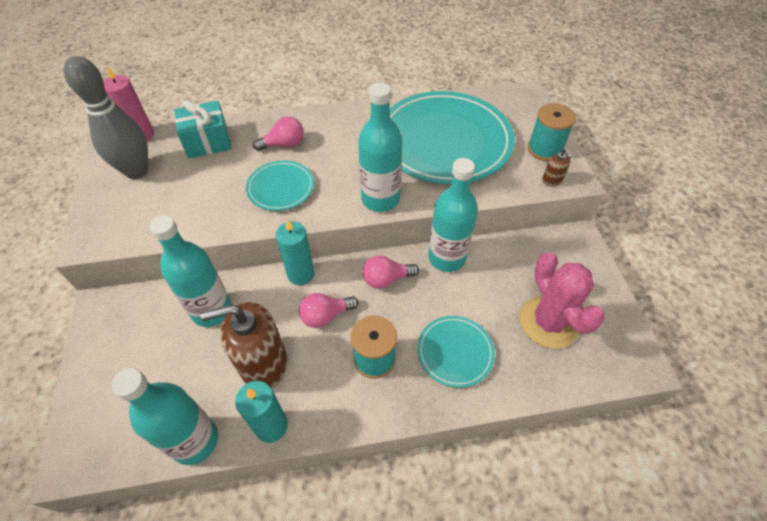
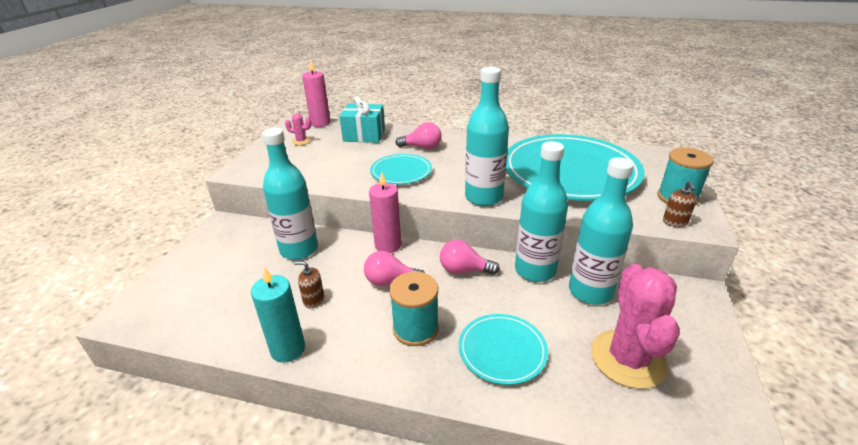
camera: 25 degrees right, 20 degrees down
grey bowling pin [64,56,148,179] -> pink cactus [285,113,312,145]
turquoise bottle [112,368,218,465] -> turquoise bottle moved to [569,157,634,305]
brown soap dispenser [200,302,288,389] -> brown soap dispenser [294,261,324,308], size x0.43
turquoise candle [276,219,315,285] -> pink candle [369,172,401,253]

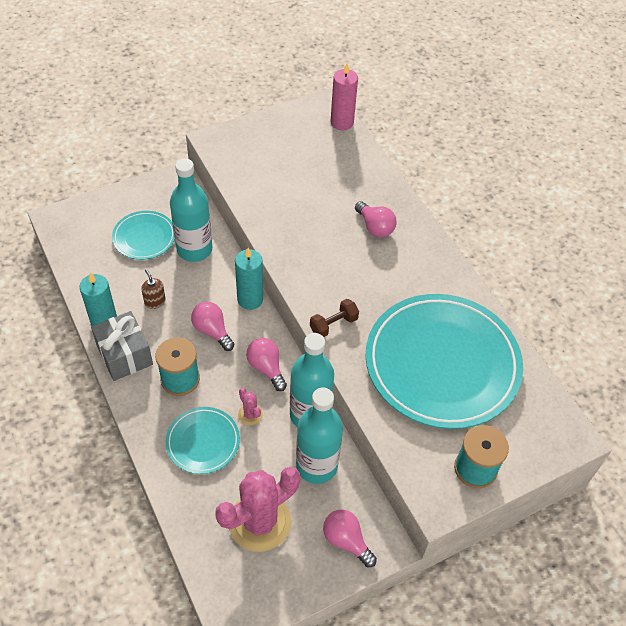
camera: 45 degrees right, 20 degrees up
pink cactus [285,113,312,145] -> pink cactus moved to [238,388,263,425]
turquoise gift [339,96,385,143] -> none
pink candle [369,172,401,253] -> turquoise candle [235,248,263,310]
turquoise plate [370,154,432,184] -> turquoise plate moved to [112,211,175,260]
turquoise bottle [465,67,509,206] -> brown dumbbell [310,299,359,337]
brown soap dispenser [663,182,697,227] -> none
none -> grey gift [91,311,153,381]
none -> pink light bulb [323,510,377,567]

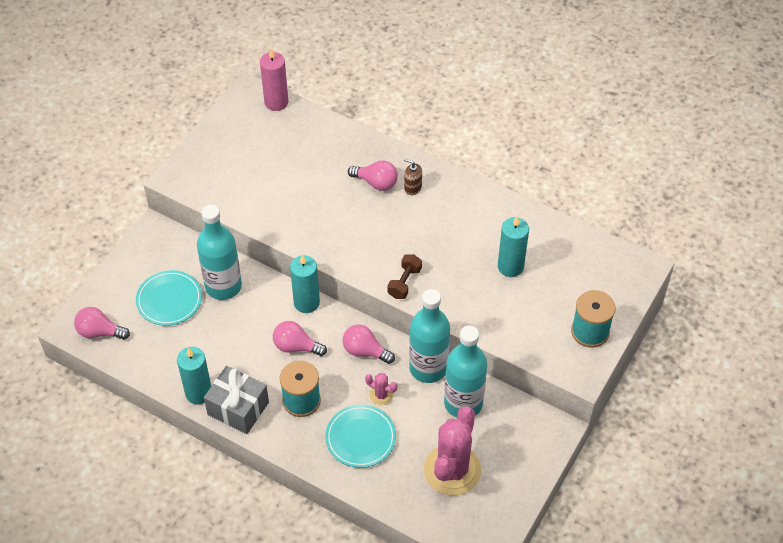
camera: 30 degrees left, 0 degrees up
brown soap dispenser [141,269,166,309] -> brown soap dispenser moved to [404,159,422,195]
pink light bulb [323,510,377,567] -> pink light bulb moved to [74,307,130,340]
turquoise plate [366,294,523,429] -> turquoise candle [498,217,529,277]

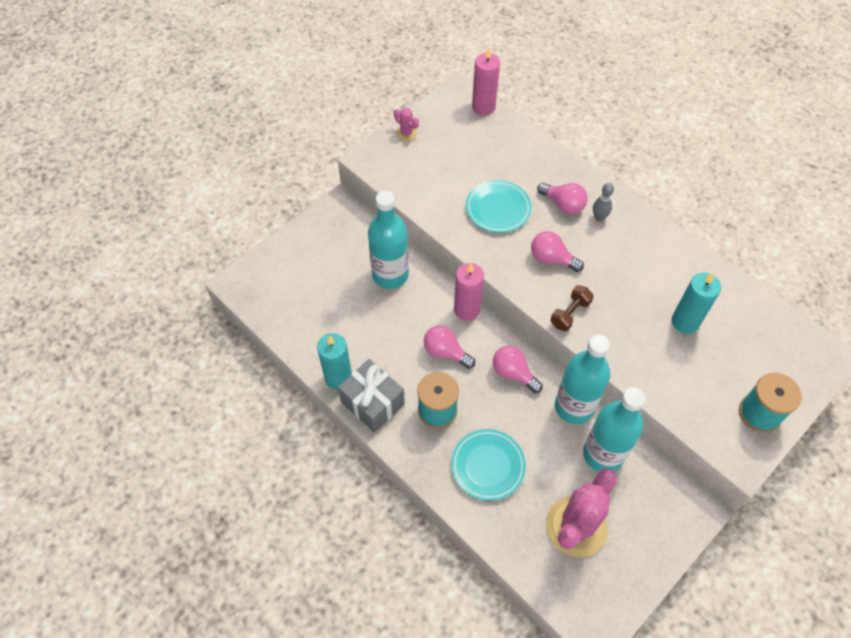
camera: 15 degrees right, 5 degrees up
pink light bulb [74,307,130,340] -> pink light bulb moved to [531,231,584,272]
turquoise plate [136,270,202,326] -> turquoise plate moved to [466,180,531,233]
turquoise candle [290,255,320,313] -> pink candle [454,263,484,321]
pink cactus [365,373,398,405] -> pink cactus moved to [394,108,419,141]
brown soap dispenser [404,159,422,195] -> grey bowling pin [593,183,614,221]

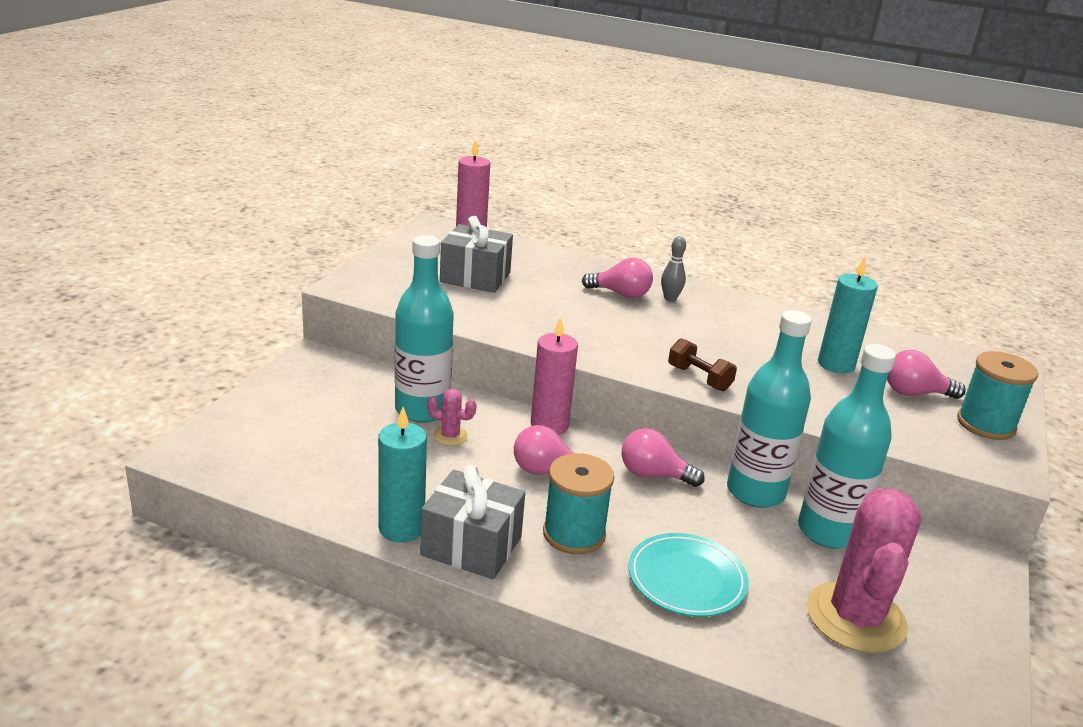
camera: 25 degrees left, 30 degrees down
pink cactus [394,108,419,141] -> pink cactus moved to [427,389,477,446]
turquoise plate [466,180,531,233] -> none
pink light bulb [531,231,584,272] -> pink light bulb moved to [887,350,966,399]
brown dumbbell [551,285,594,331] -> brown dumbbell turned 60 degrees counterclockwise [668,338,737,391]
none -> grey gift [440,216,513,293]

